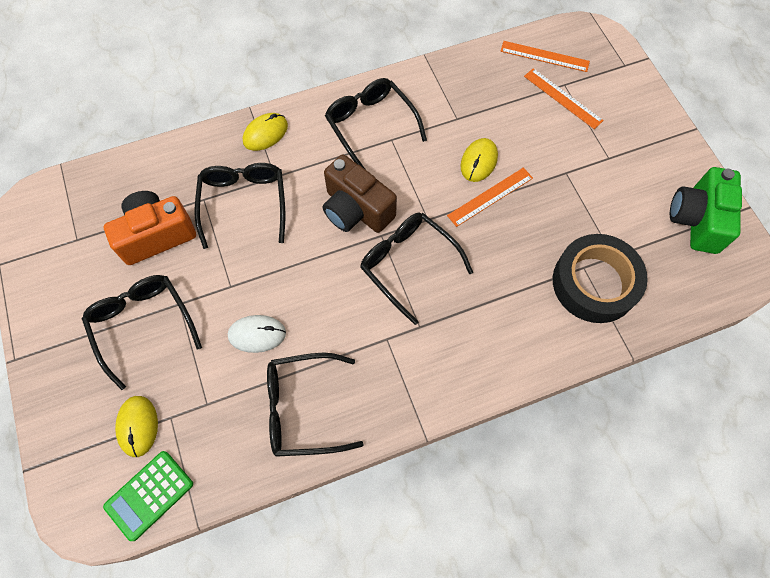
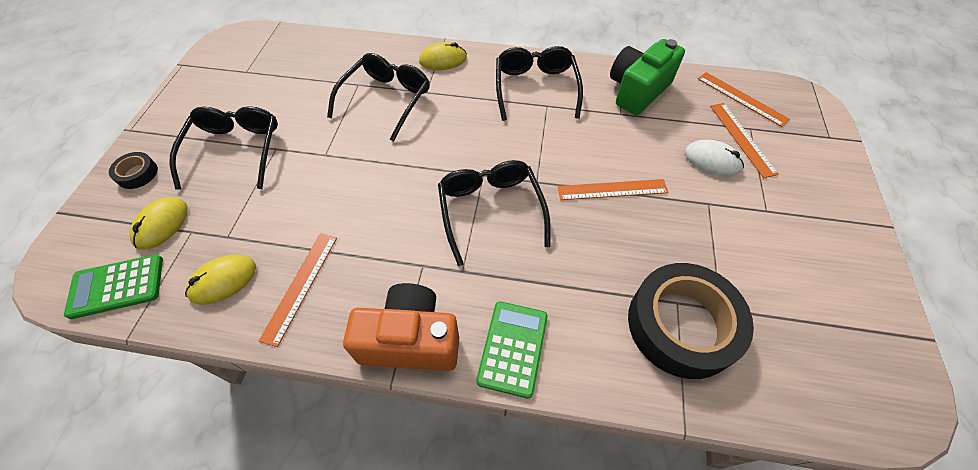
camera: 30 degrees right, 10 degrees down
orange camera [104,191,196,265] -> orange camera moved to [343,283,459,371]
white mouse [228,315,286,353] -> white mouse moved to [685,140,744,176]
black glasses [267,352,364,457] -> orange ruler [259,233,337,347]
brown camera [323,155,397,233] -> none
yellow mouse [460,138,498,182] -> yellow mouse moved to [185,255,256,305]
green camera [670,167,742,254] -> green camera moved to [610,39,685,115]
none -> black tape [109,152,158,189]
none -> green calculator [476,301,548,399]

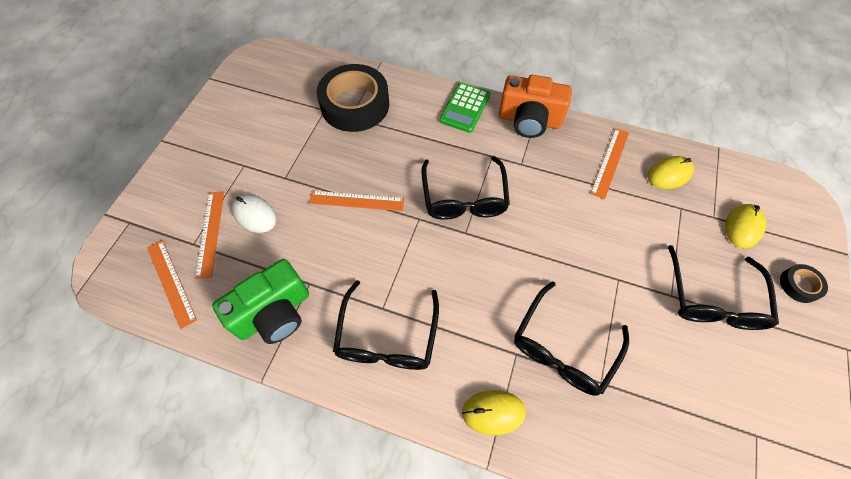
camera: 170 degrees left, 5 degrees up
green calculator [64,254,163,319] -> none

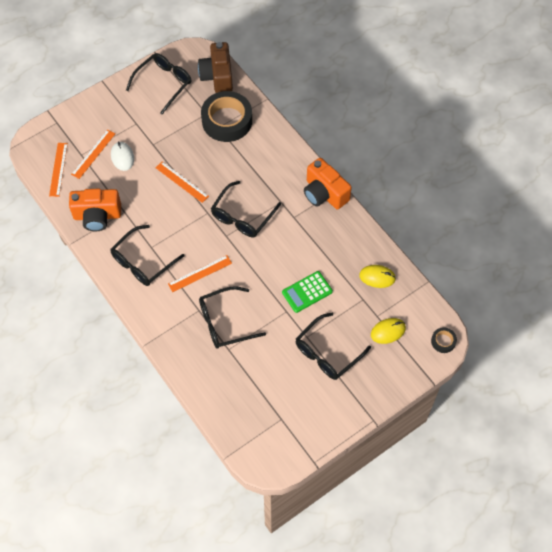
camera: 35 degrees right, 0 degrees up
green camera [212,259,309,344] -> orange camera [69,189,121,231]
green calculator [439,83,490,133] -> green calculator moved to [282,271,333,313]
yellow mouse [462,390,526,435] -> none
orange ruler [590,128,629,199] -> orange ruler moved to [168,255,232,292]
black tape [780,264,828,303] -> black tape moved to [431,327,457,353]
none -> black glasses [126,53,192,114]
none -> brown camera [198,42,233,93]

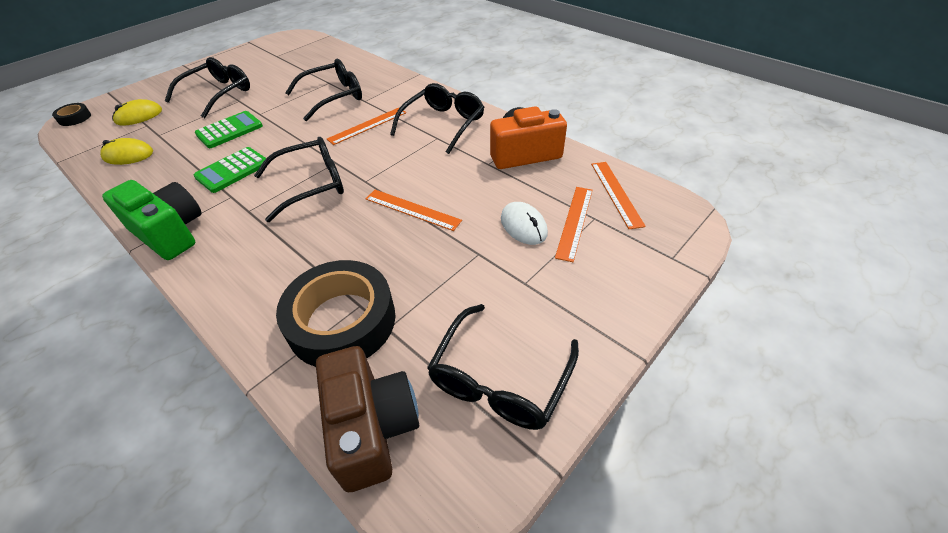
camera: 170 degrees right, 15 degrees down
black glasses [211,181,281,237] -> black glasses turned 45 degrees clockwise [254,137,344,222]
orange camera [304,158,352,209] -> green camera [102,180,202,260]
none -> green calculator [193,147,266,193]

